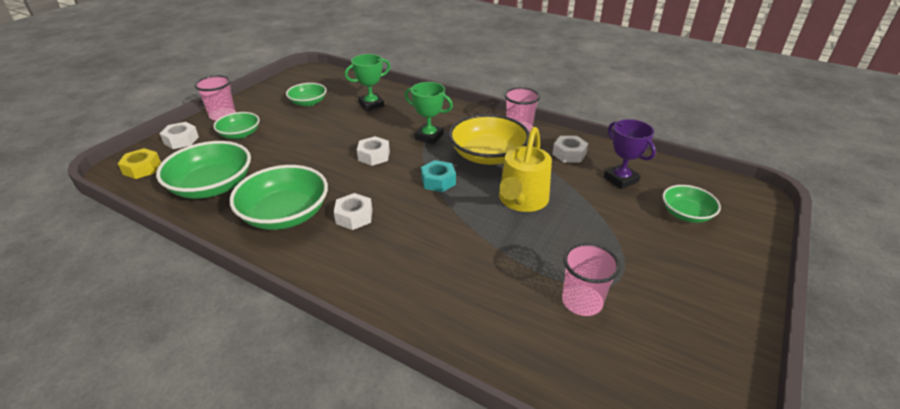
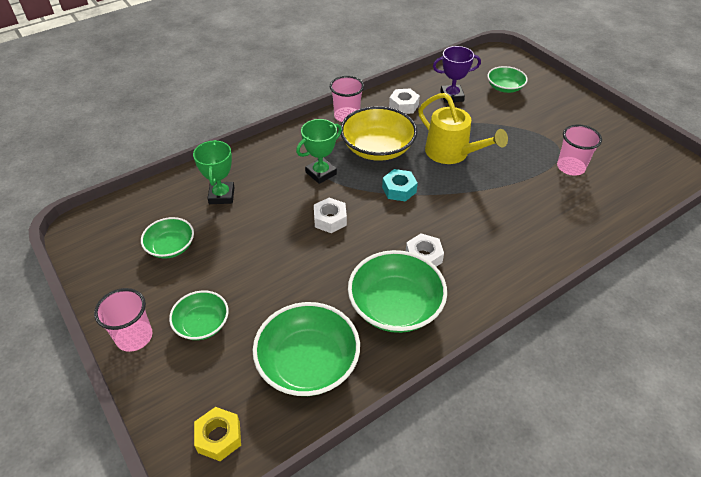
camera: 65 degrees left, 10 degrees up
white nut [159,122,199,149] -> none

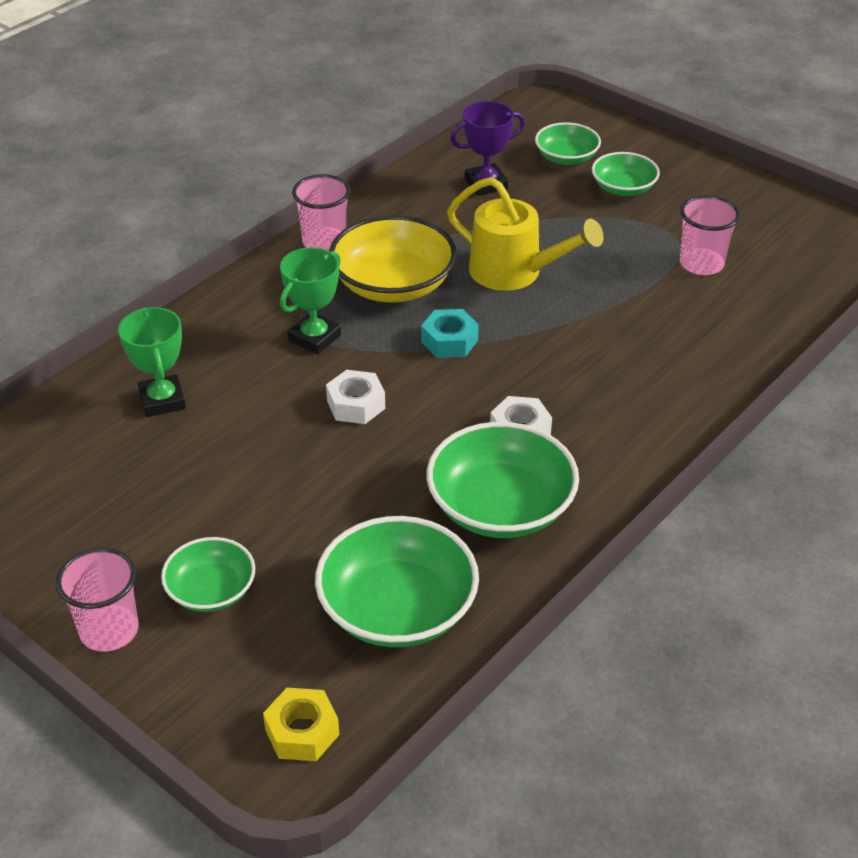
camera: 15 degrees left, 5 degrees down
green bowl [141,217,194,258] -> green bowl moved to [592,152,660,196]
white nut [389,89,420,114] -> none

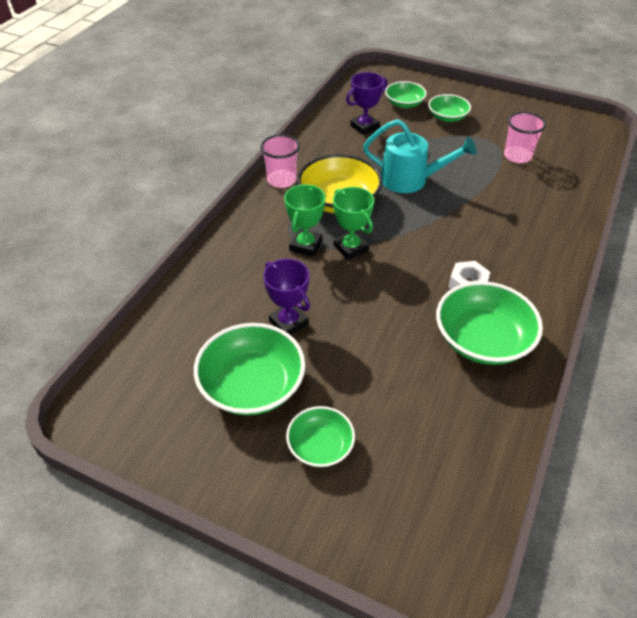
camera: 15 degrees left, 5 degrees up
pink cup [56,547,139,652] -> none
green trophy [118,307,186,417] -> green trophy moved to [333,187,374,260]
yellow nut [263,688,339,761] -> none
green bowl [315,516,479,647] -> green bowl moved to [194,323,306,415]
white nut [326,370,385,424] -> none
turquoise nut [421,309,479,358] -> none
yellow watering can [447,177,604,291] -> turquoise watering can [363,119,476,193]
none -> purple trophy [263,259,310,335]

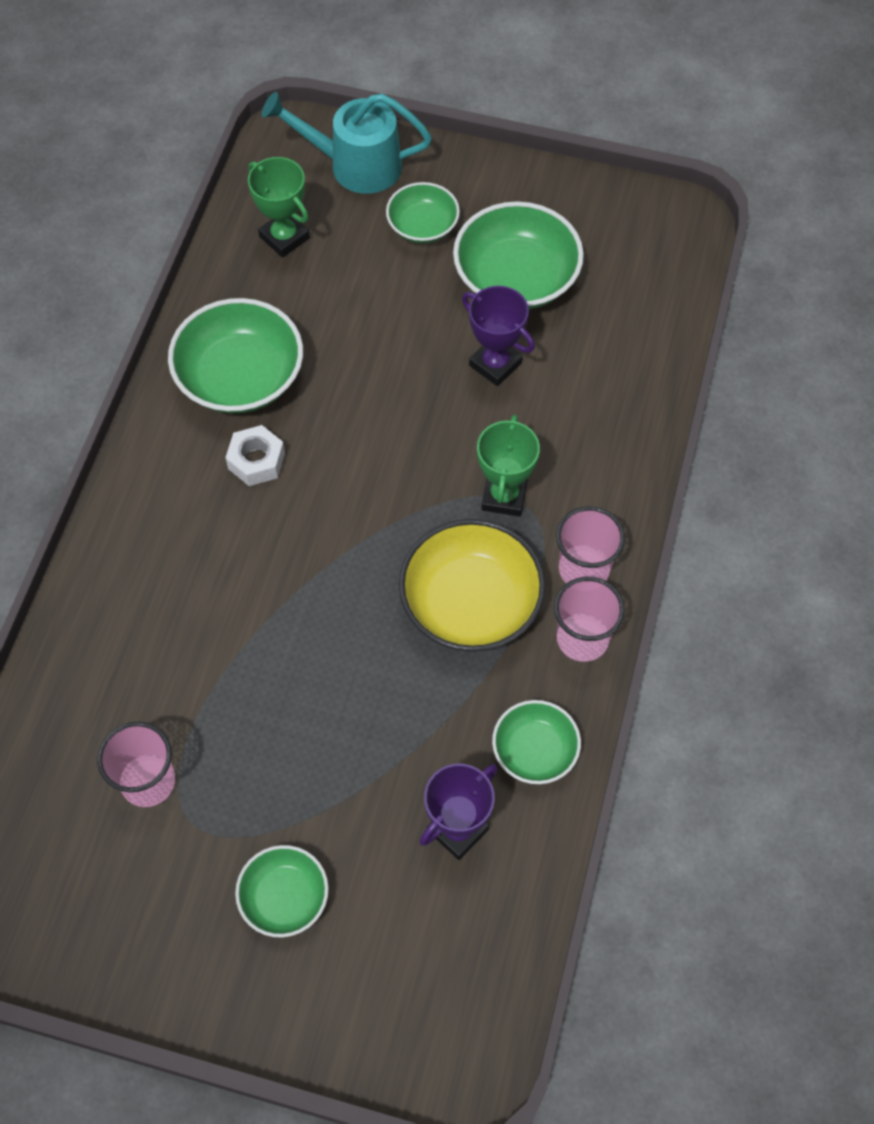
camera: 170 degrees right, 15 degrees up
green trophy [333,187,374,260] -> green trophy moved to [248,157,310,258]
turquoise watering can [363,119,476,193] -> turquoise watering can moved to [262,92,432,194]
green bowl [385,81,427,108] -> green bowl moved to [492,700,581,784]
none -> pink cup [556,506,625,584]

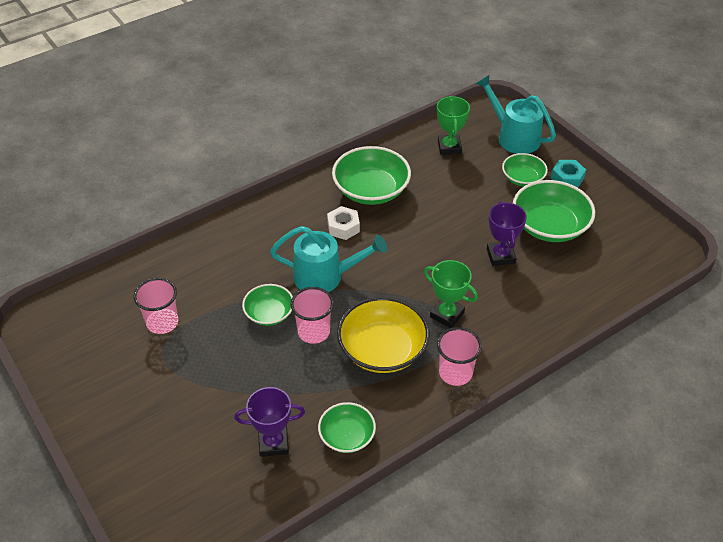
camera: 40 degrees right, 15 degrees down
green bowl [235,845,329,938] -> green bowl moved to [242,284,293,326]
green trophy [477,415,540,517] -> green trophy turned 75 degrees clockwise [424,260,478,328]
pink cup [554,577,625,662] -> pink cup moved to [291,287,334,344]
none -> turquoise watering can [270,226,387,292]
none -> turquoise nut [551,160,586,188]

